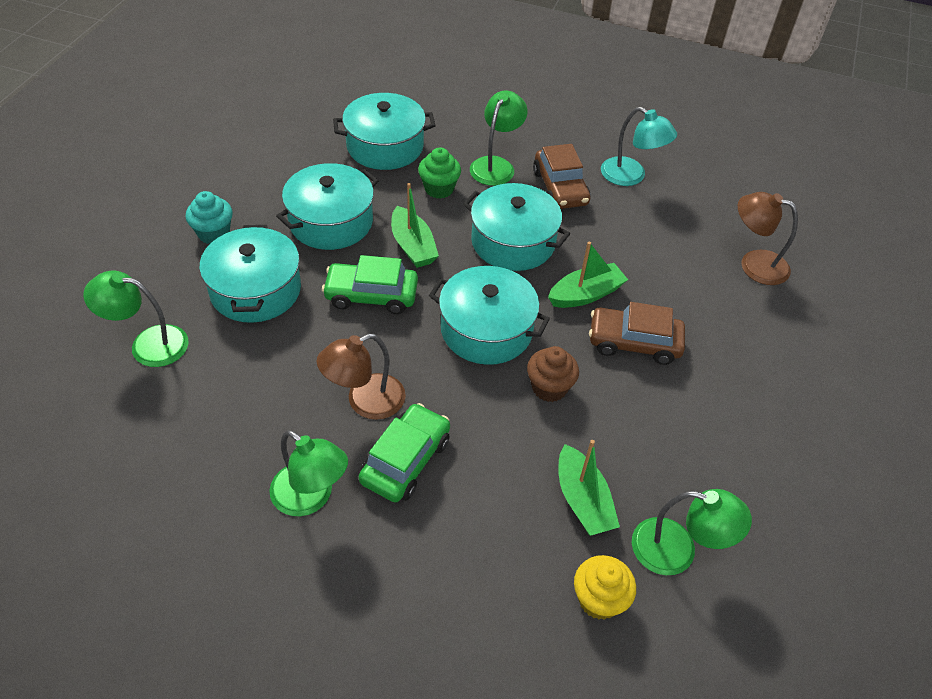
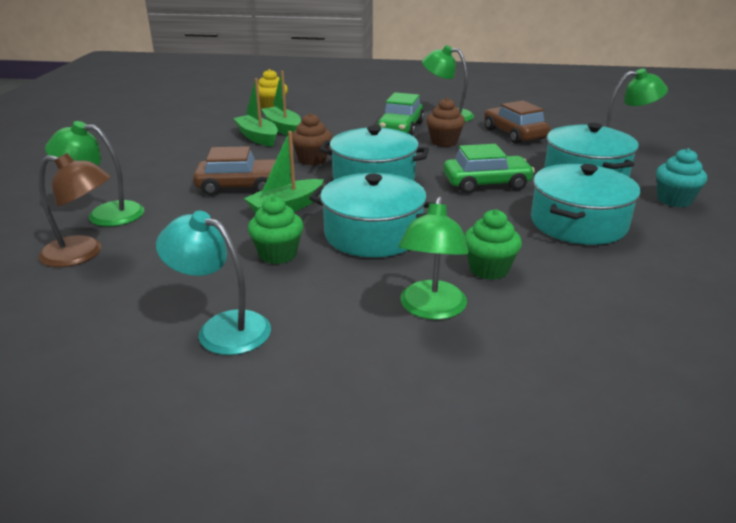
camera: 170 degrees right, 20 degrees down
brown lamp [316,334,406,420] -> brown cupcake [426,98,465,147]
turquoise pot [333,93,435,170] -> none
green boat [391,183,439,268] -> green boat moved to [234,78,278,147]
brown car [533,144,591,209] -> brown car moved to [484,100,550,144]
green lamp [632,489,752,575] -> green lamp moved to [45,121,144,227]
none -> green cupcake [248,196,304,264]

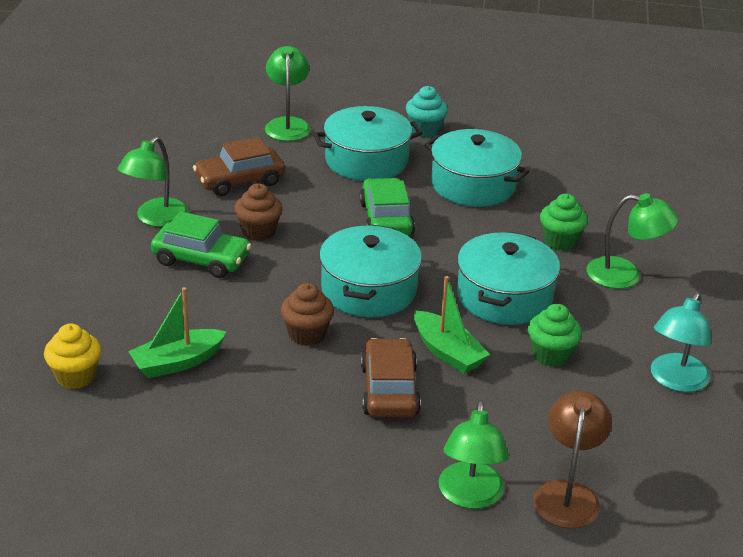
camera: 90 degrees left, 5 degrees up
green boat [234,78,278,147] -> none

